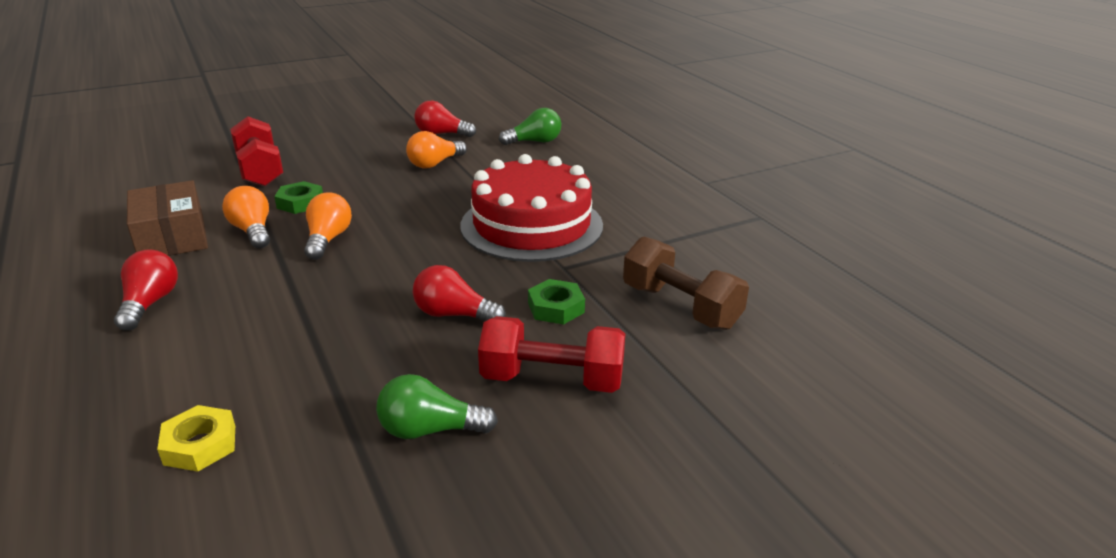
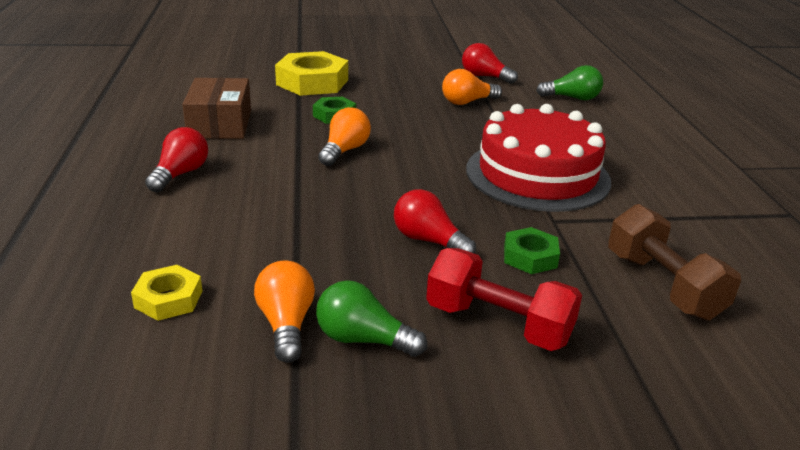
camera: 20 degrees right, 0 degrees up
orange light bulb [222,186,270,249] -> orange light bulb moved to [254,261,315,363]
red dumbbell [230,116,283,186] -> yellow nut [275,51,348,96]

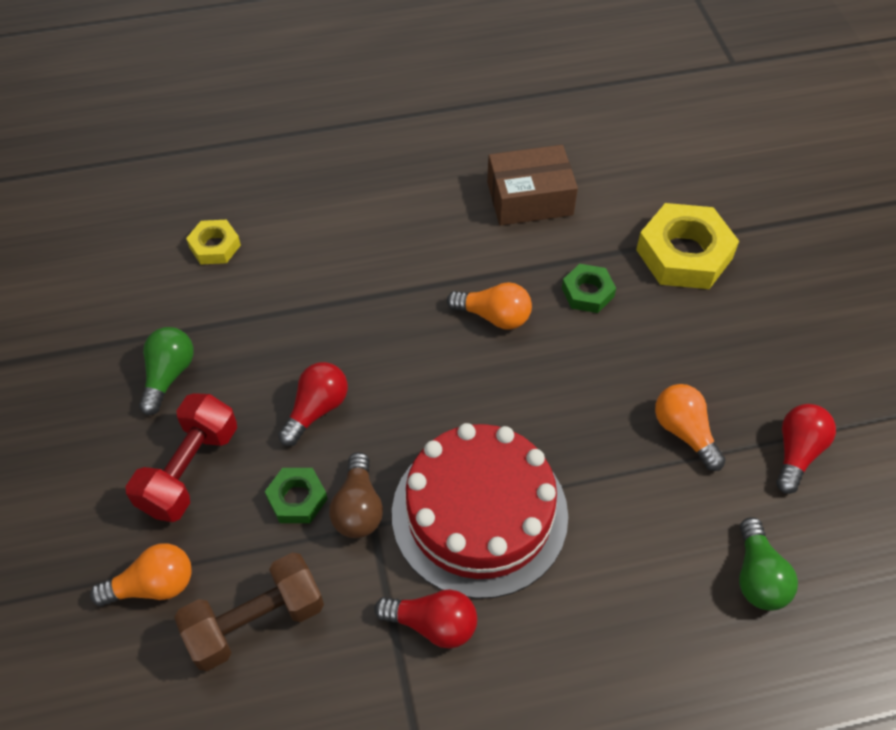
camera: 85 degrees right, 25 degrees up
red light bulb [145,127,208,192] -> red light bulb moved to [374,589,477,649]
orange light bulb [254,261,315,363] -> orange light bulb moved to [90,543,192,606]
none -> brown light bulb [329,452,383,538]

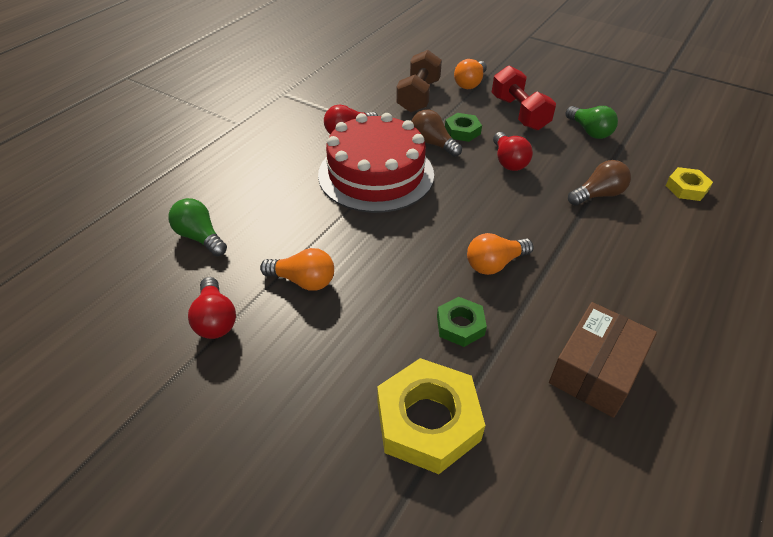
camera: 135 degrees right, 10 degrees down
none -> brown light bulb [568,160,631,206]

